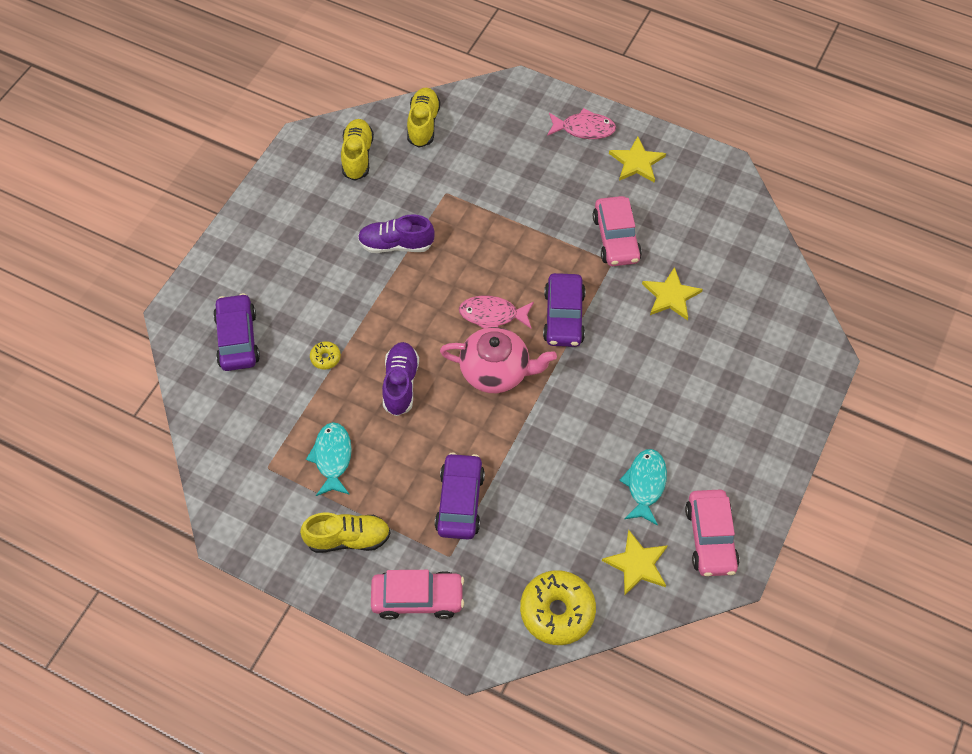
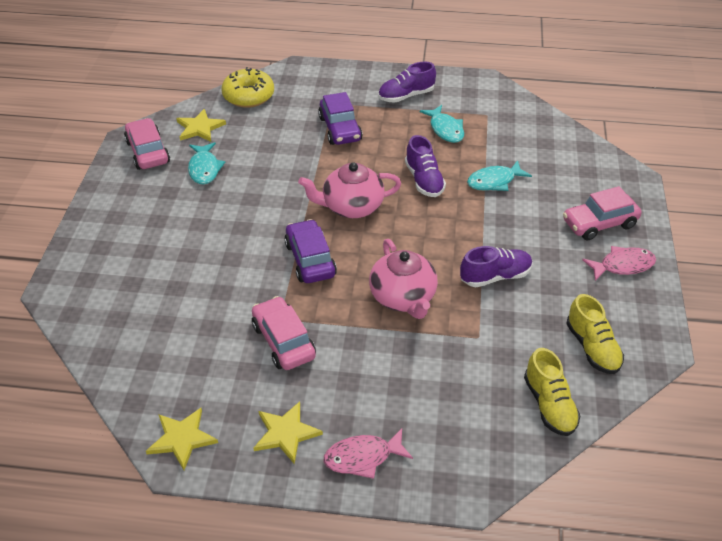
camera: 160 degrees right, 15 degrees down
purple car [213,293,260,371] -> none
yellow shoe [300,513,391,553] -> purple shoe [378,61,436,103]
yellow donut [310,341,341,370] -> turquoise fish [467,160,532,191]
pink car [371,570,464,620] -> pink car moved to [563,186,642,241]
pink fish [459,296,534,329] -> pink fish moved to [582,246,656,281]
yellow star [642,267,703,320] -> yellow star moved to [146,408,218,470]
none -> pink teapot [369,239,438,319]

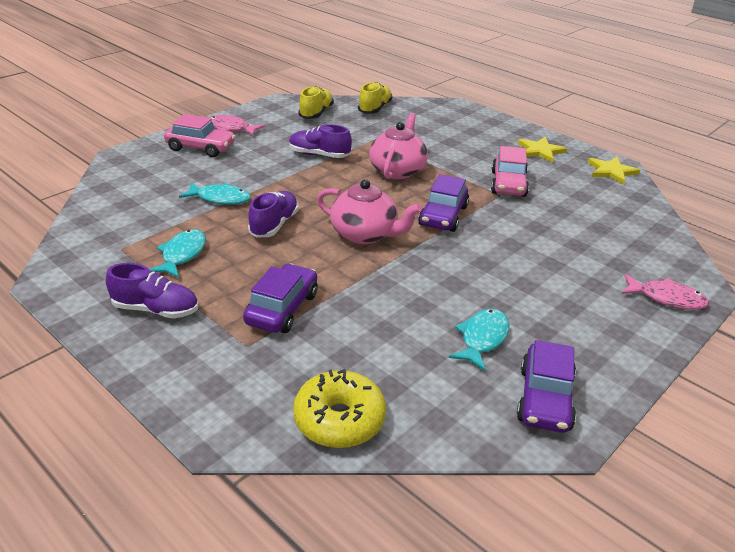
camera: 145 degrees left, 10 degrees down
pink car [124,118,170,170] -> purple car [517,340,576,433]
yellow star [176,109,226,142] -> none
pink fish [324,429,413,479] -> pink fish moved to [622,274,709,310]

